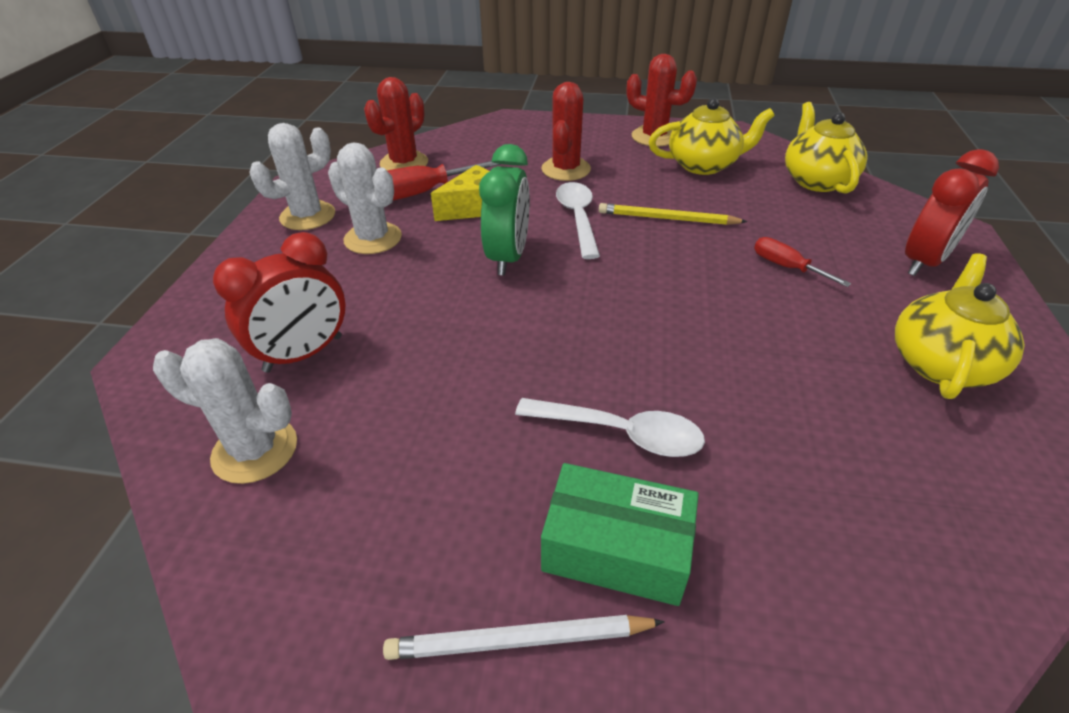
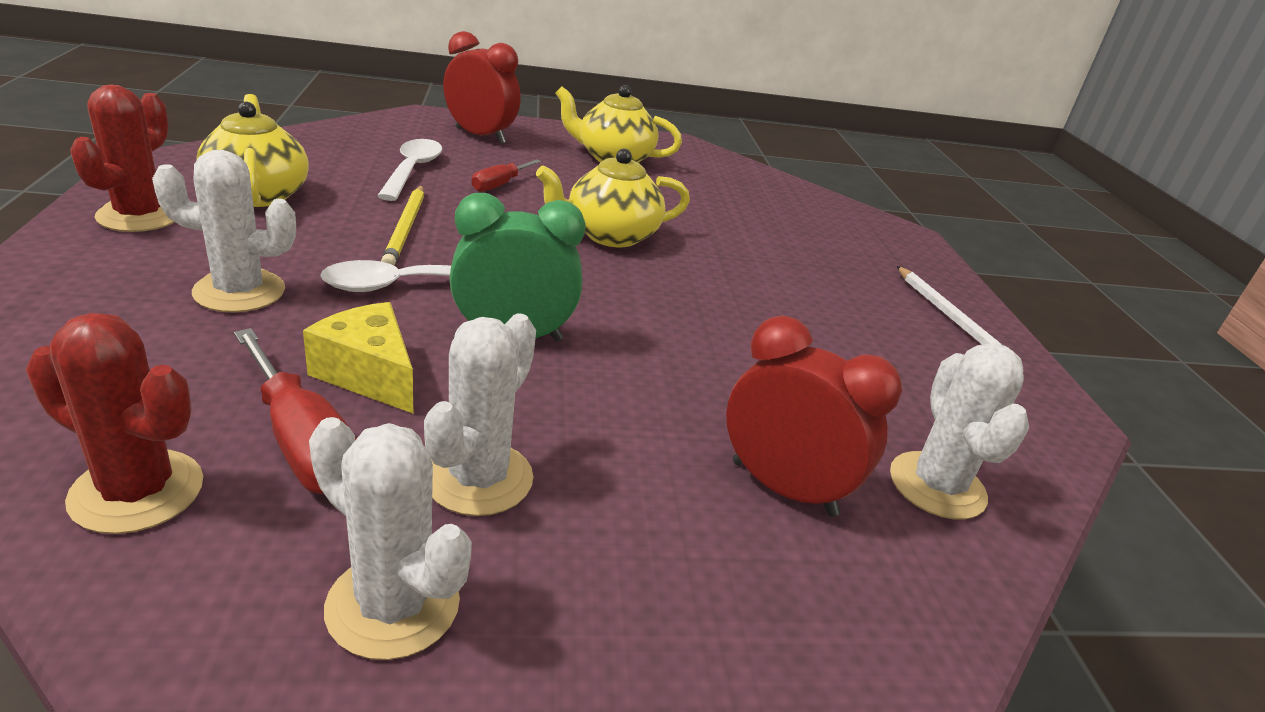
camera: 110 degrees left, 10 degrees down
white spoon [515,398,705,457] -> white spoon moved to [377,139,442,201]
red cactus [541,82,591,181] -> white cactus [152,150,296,313]
green box [541,463,699,606] -> none
yellow teapot [785,102,867,193] -> yellow teapot moved to [536,149,690,247]

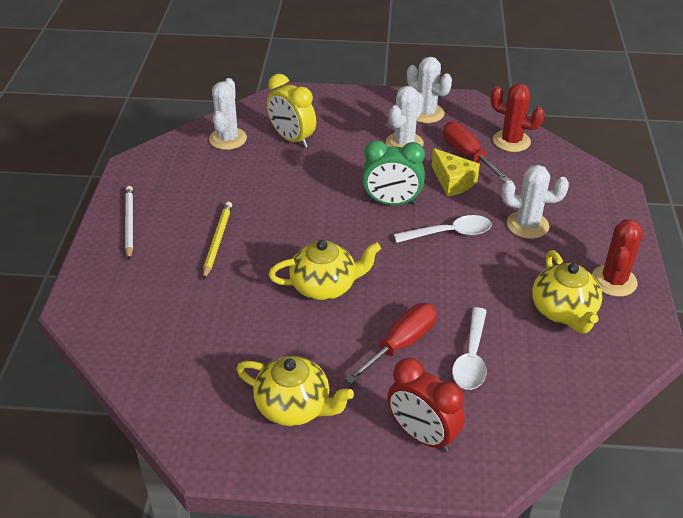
camera: 165 degrees left, 10 degrees up
yellow pencil [381,186,424,266] -> yellow pencil moved to [203,202,232,280]
red screwdriver [472,159,541,192] -> red screwdriver [345,303,437,384], size x1.63
red clock [726,316,902,517] -> yellow clock [267,74,316,148]

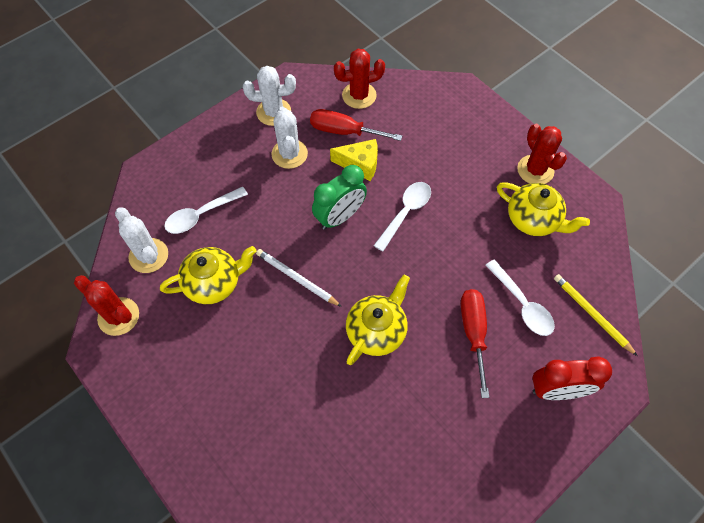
camera: 45 degrees left, 20 degrees up
white pencil [125,186,133,260] -> white pencil moved to [256,249,342,307]
yellow pencil [203,202,232,280] -> yellow pencil moved to [554,274,637,356]
yellow teapot [236,356,354,426] -> yellow teapot moved to [160,246,257,304]
yellow clock [267,74,316,148] -> white spoon [164,187,248,234]
white cactus [502,165,569,239] -> none
none -> red cactus [74,275,139,336]

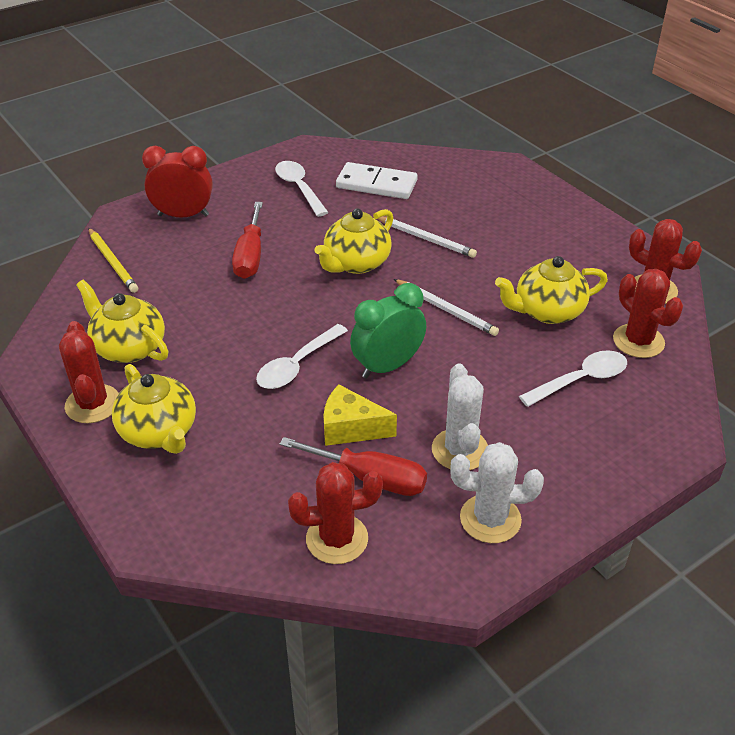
camera: 175 degrees left, 20 degrees down
white cactus [115,208,168,273] -> red cactus [613,269,683,358]
white spoon [485,260,555,336] -> white spoon moved to [275,161,329,217]
none -> yellow teapot [112,364,196,454]
none -> white domino [336,162,418,199]
none -> white pencil [378,216,477,258]

